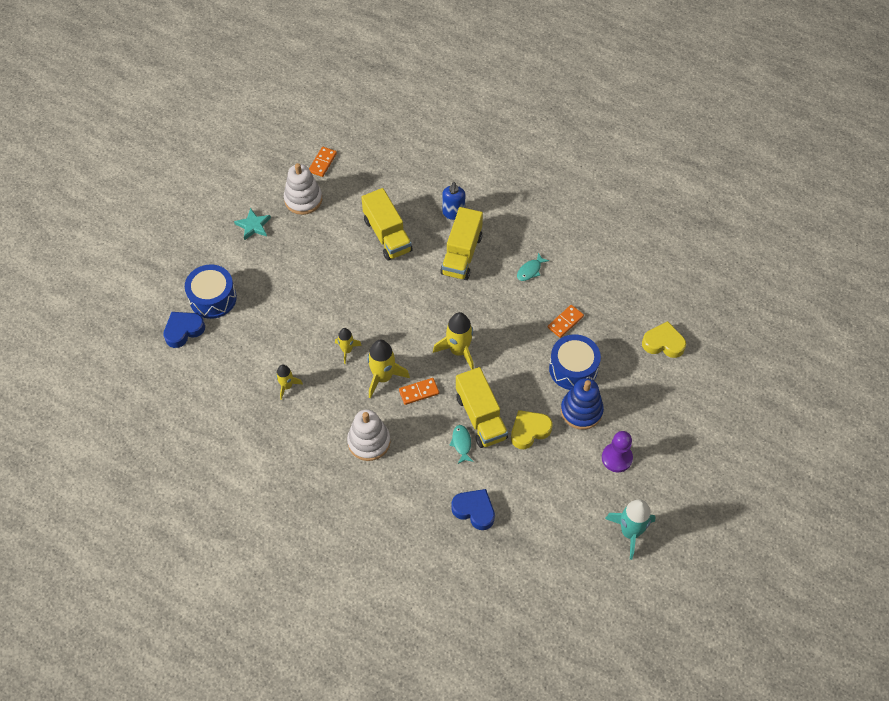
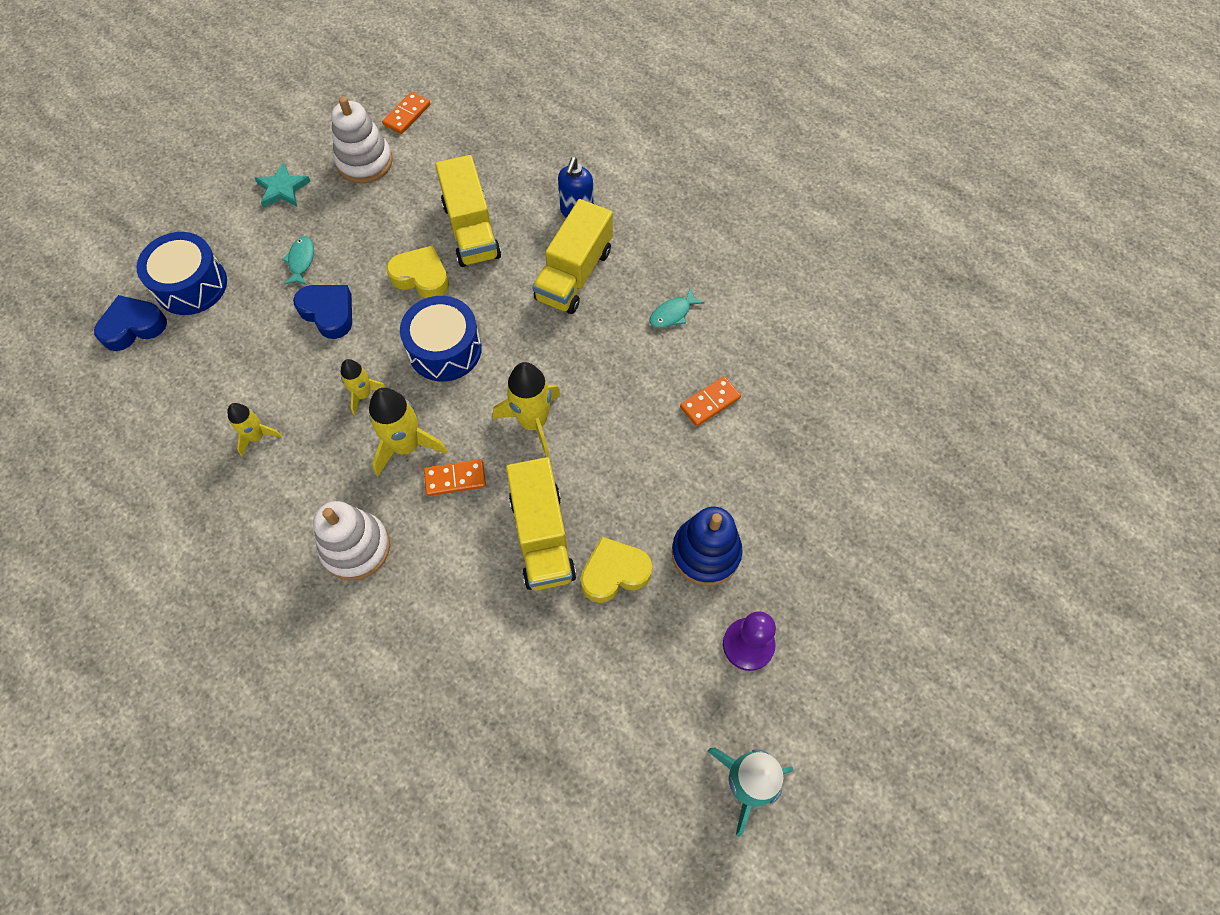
camera: 10 degrees right, 5 degrees up
turquoise fish [449,425,474,464] -> turquoise fish moved to [282,236,314,285]
blue heart [451,489,495,530] -> blue heart moved to [293,285,352,339]
blue drum [549,334,601,390] -> blue drum moved to [400,296,482,382]
yellow heart [642,321,686,358] -> yellow heart moved to [386,245,449,298]

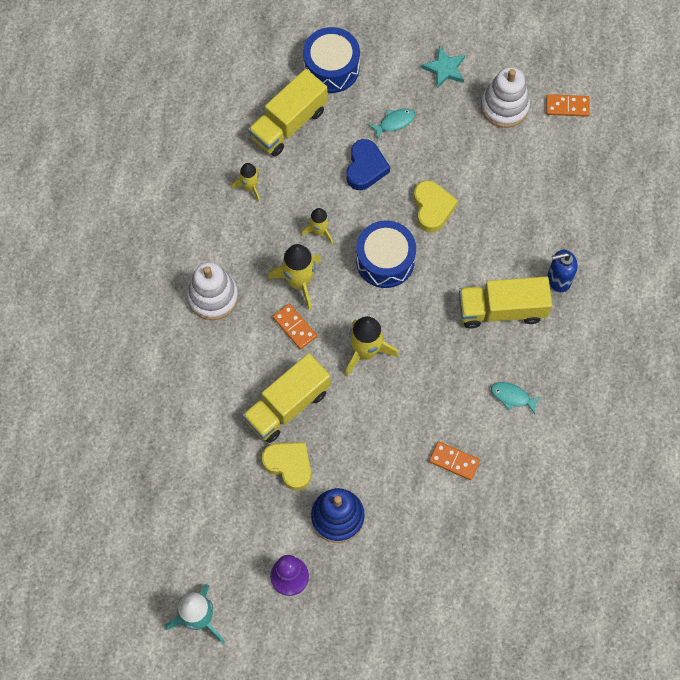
camera: 60 degrees right, 5 degrees up
blue heart [94,295,167,351] -> none
yellow truck [435,155,501,267] -> yellow truck moved to [248,69,328,157]

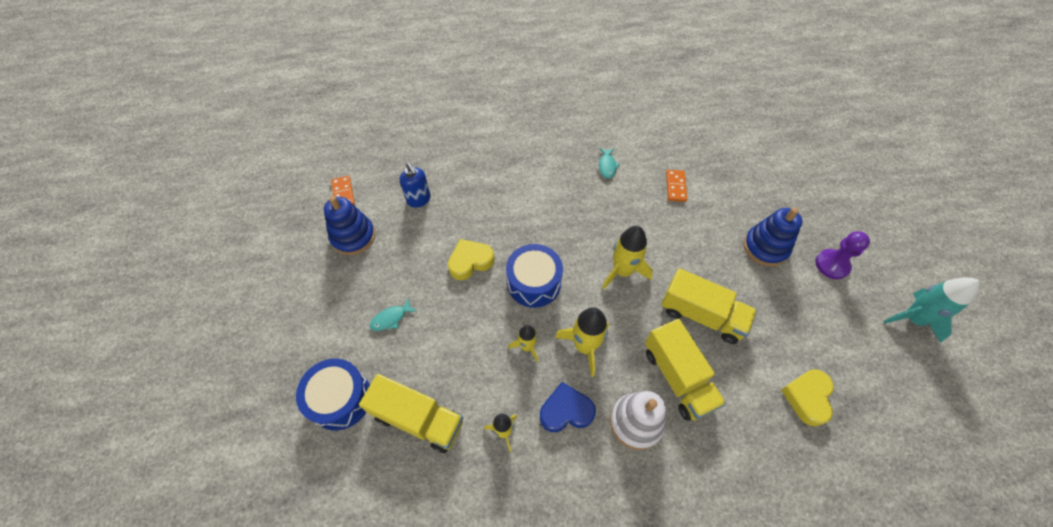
camera: 110 degrees left, 10 degrees down
yellow heart [262,442,311,491] -> yellow heart moved to [781,369,834,427]
orange domino [272,303,317,349] -> none
blue heart [347,139,390,190] -> blue heart moved to [540,382,596,432]
turquoise fish [369,108,415,140] -> turquoise fish turned 75 degrees counterclockwise [370,298,417,331]
turquoise star [421,46,465,88] -> none
yellow truck [459,277,552,328] -> yellow truck moved to [645,319,726,421]
white stacking toy [481,67,530,128] -> blue stacking toy [324,196,375,255]
blue soap dispenser [548,250,577,292] -> blue soap dispenser moved to [400,163,431,208]

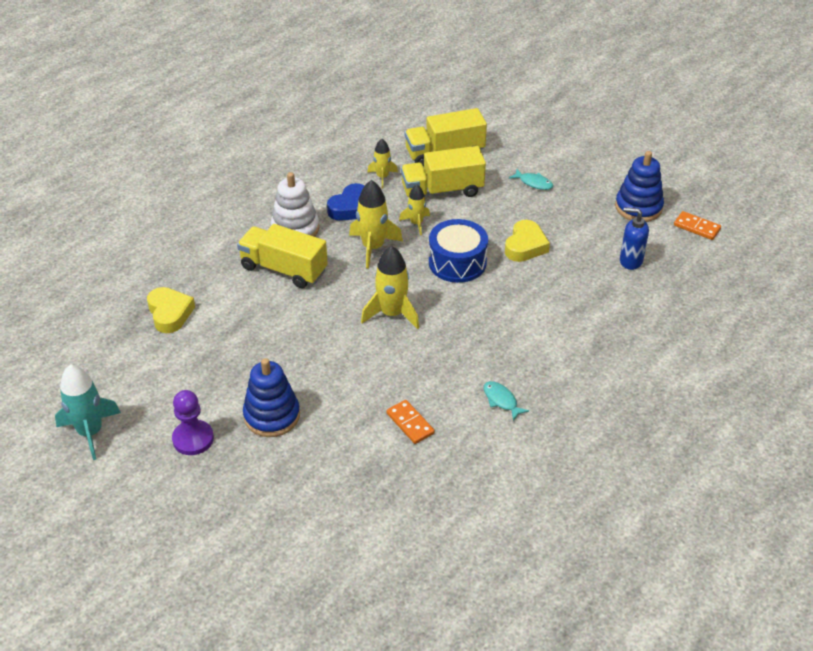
camera: 140 degrees right, 15 degrees down
blue drum [296,358,370,431] -> none
turquoise fish [370,298,417,331] -> turquoise fish turned 105 degrees clockwise [509,169,553,190]
yellow truck [661,268,757,344] -> yellow truck moved to [401,146,486,197]

